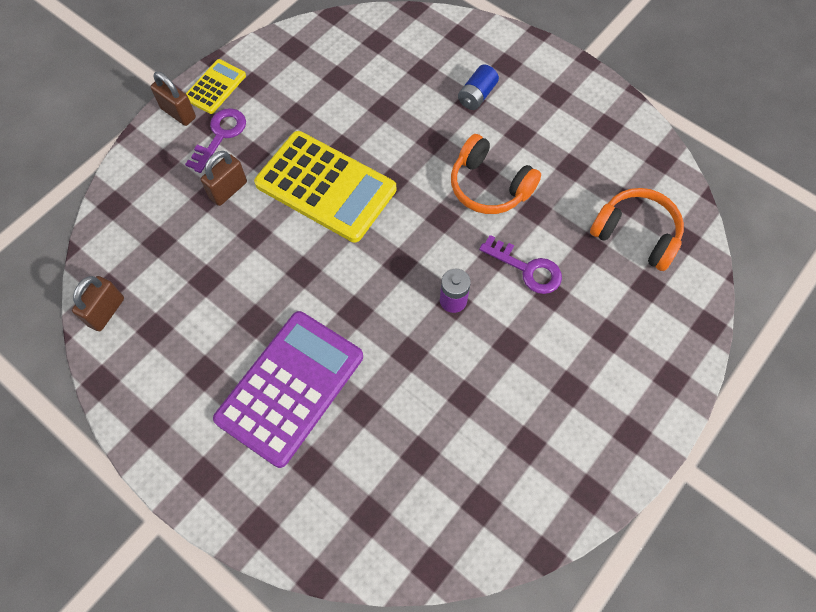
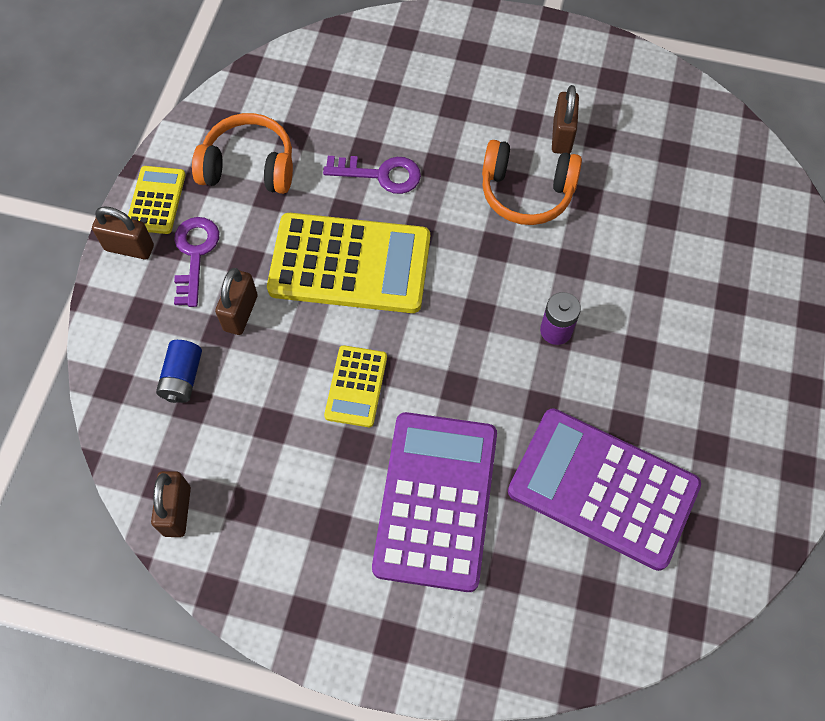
camera: 25 degrees left, 0 degrees up
blue battery [458,65,499,110] -> blue battery moved to [156,340,202,403]
purple key [479,235,562,294] -> purple key moved to [323,156,421,194]
orange headphones [590,188,684,271] -> orange headphones moved to [192,113,293,194]
none -> yellow calculator [324,345,387,427]
none -> purple calculator [508,408,701,571]
none -> brown padlock [552,85,579,154]

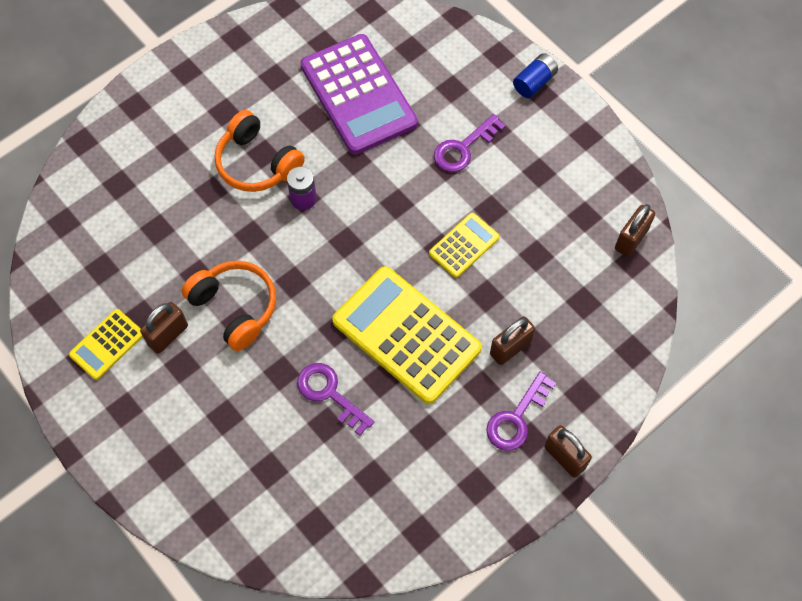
camera: 145 degrees left, 0 degrees up
yellow calculator [128,166,186,234] -> yellow calculator moved to [69,309,143,380]
blue battery [156,340,202,403] -> blue battery moved to [513,53,558,98]
orange headphones [192,113,293,194] -> orange headphones moved to [214,110,305,192]
purple calculator [372,412,497,592] -> purple key [434,114,506,172]

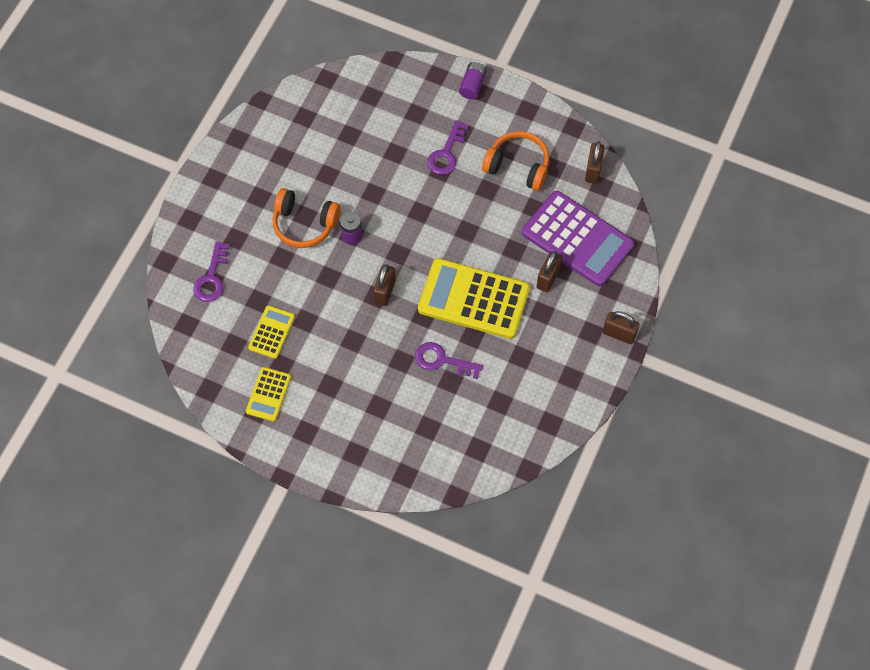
camera: 25 degrees left, 0 degrees up
brown padlock [140,302,188,354] -> brown padlock moved to [373,264,396,306]
orange headphones [182,261,276,351] -> orange headphones moved to [482,131,549,191]
purple calculator [300,34,418,155] -> purple calculator moved to [522,191,634,286]
yellow calculator [429,213,499,278] -> yellow calculator moved to [248,305,295,359]
purple key [486,371,556,451] -> purple key moved to [193,241,230,302]
blue battery [513,53,558,98] -> purple battery [459,62,487,99]

